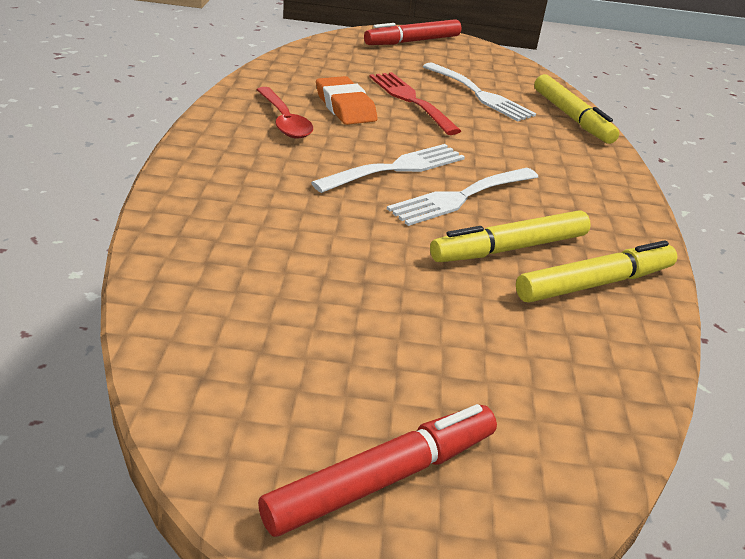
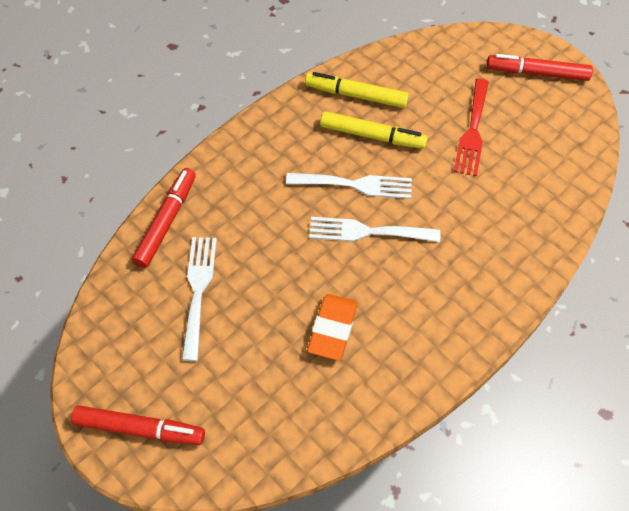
camera: 135 degrees left, 25 degrees up
red spoon [256,87,313,139] -> none
red fork [370,72,461,135] -> red fork moved to [454,79,489,176]
yellow marker [534,74,619,144] -> red marker [132,168,196,268]

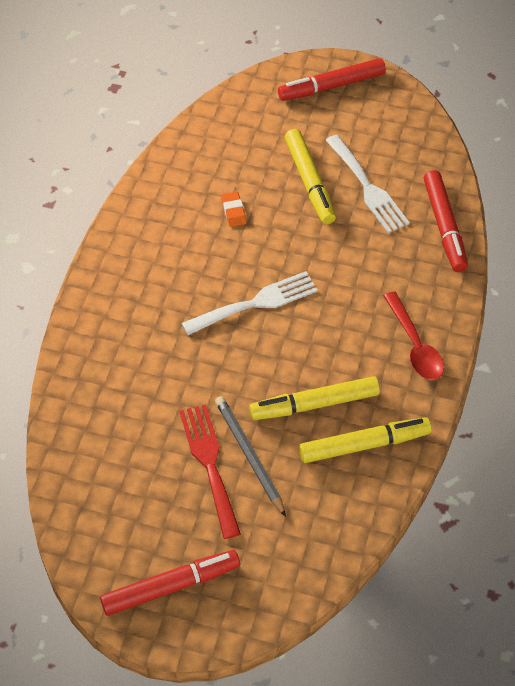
camera: 150 degrees right, 5 degrees down
white fork [286,173,412,199] -> none
orange eraser [307,294,358,361] -> orange eraser [222,192,246,227], size x0.54
none -> grey pencil [215,396,286,517]
none -> yellow marker [285,129,336,224]
none -> red spoon [384,291,444,380]

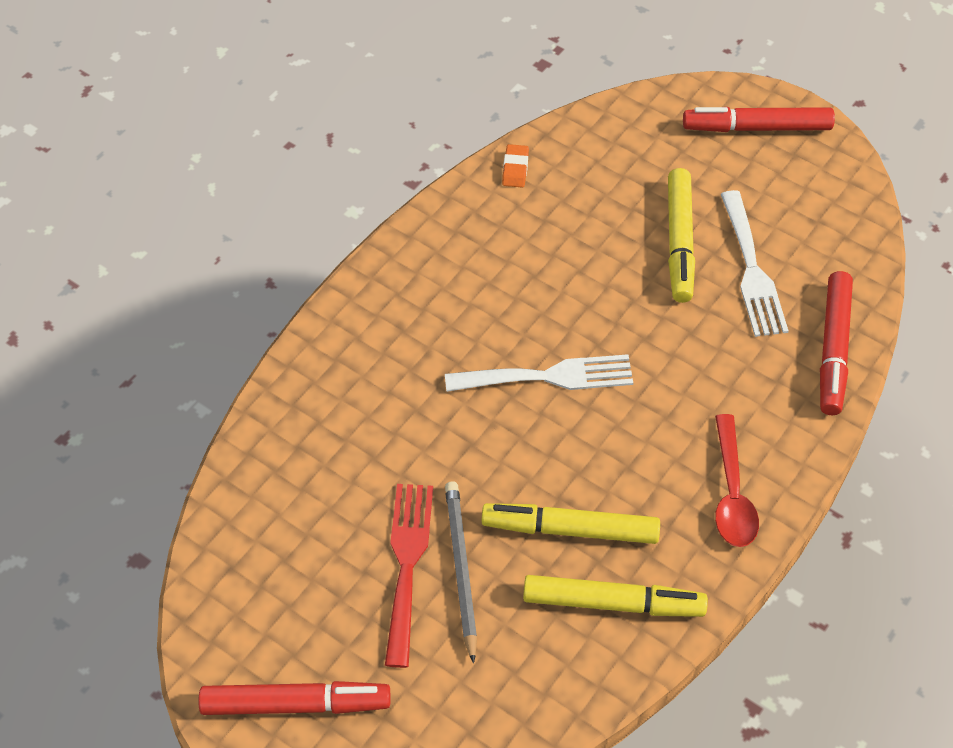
camera: 20 degrees right, 0 degrees up
orange eraser [222,192,246,227] -> orange eraser moved to [502,144,529,188]

